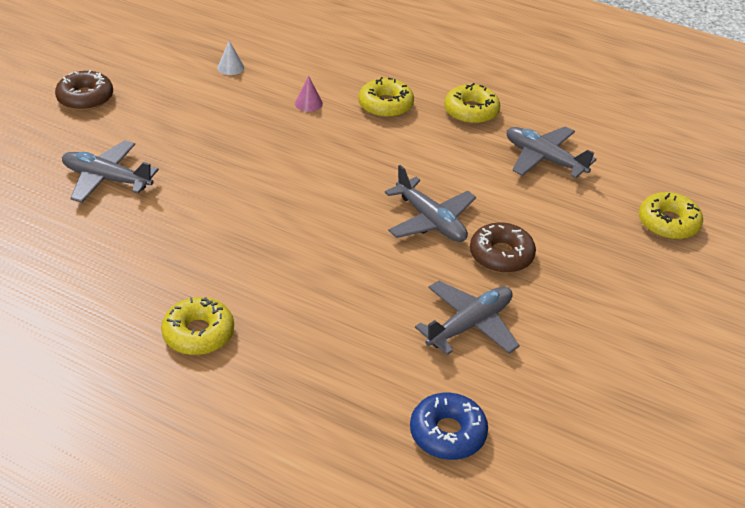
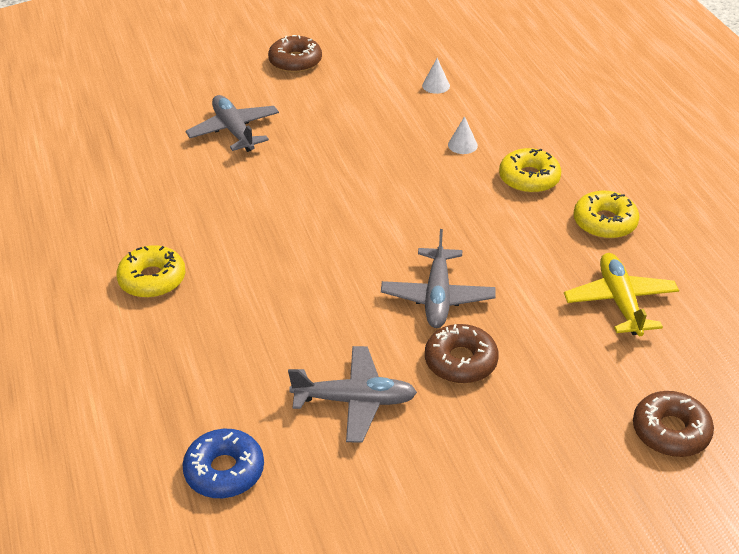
camera: 45 degrees right, 0 degrees up
pink cone [295,76,323,112] -> white cone [448,116,478,154]
grey plane [507,126,597,178] -> yellow plane [564,253,679,336]
yellow donut [639,192,703,240] -> brown donut [633,391,714,457]

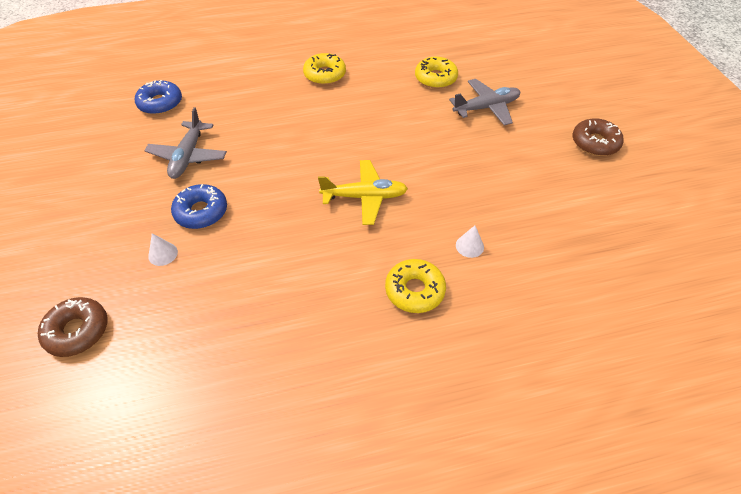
camera: 95 degrees right, 10 degrees up
grey plane [381,229,495,328] -> none
white cone [422,58,450,94] -> white cone moved to [148,233,178,266]
brown donut [425,324,499,384] -> blue donut [171,184,227,229]
yellow plane [564,253,679,336] -> yellow plane moved to [318,160,408,225]
yellow donut [573,191,639,239] -> yellow donut moved to [415,57,458,89]

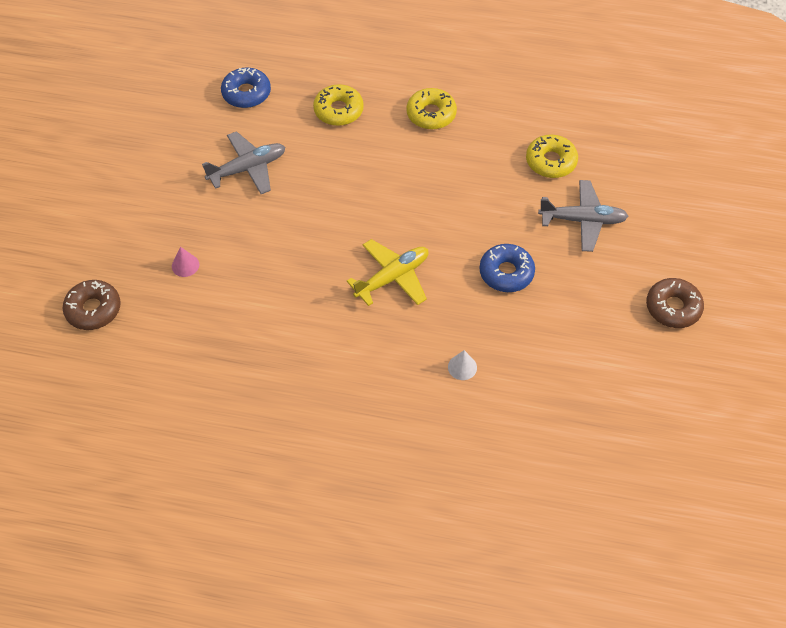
camera: 25 degrees right, 5 degrees up
grey plane [144,107,227,179] -> grey plane turned 150 degrees counterclockwise [202,131,285,194]
white cone [148,233,178,266] -> pink cone [172,247,199,277]
blue donut [171,184,227,229] -> blue donut moved to [479,244,535,292]
yellow plane [318,160,408,225] -> yellow plane turned 60 degrees counterclockwise [347,239,428,306]
yellow donut [385,259,446,313] -> yellow donut moved to [313,84,364,126]

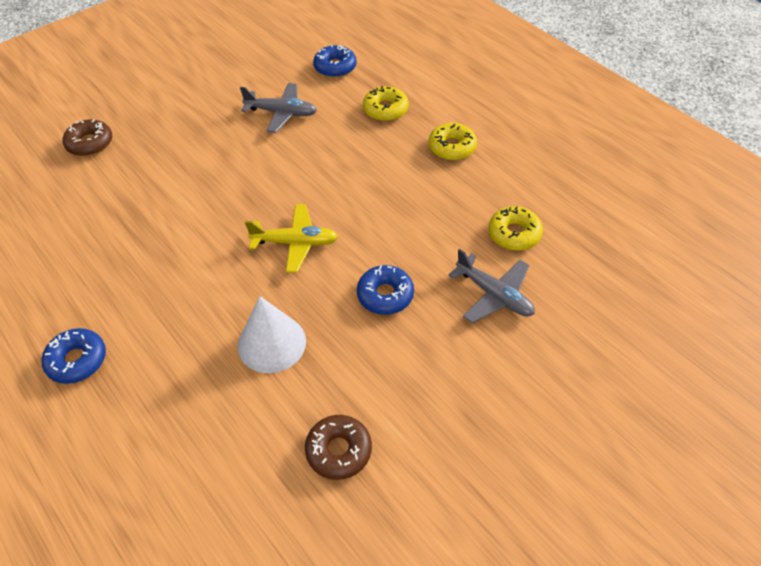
camera: 40 degrees right, 5 degrees down
pink cone [172,247,199,277] -> none
white cone [448,350,477,380] -> white cone [238,296,306,373], size x2.28
brown donut [646,278,704,328] -> brown donut moved to [305,415,372,480]
none -> blue donut [42,328,106,384]

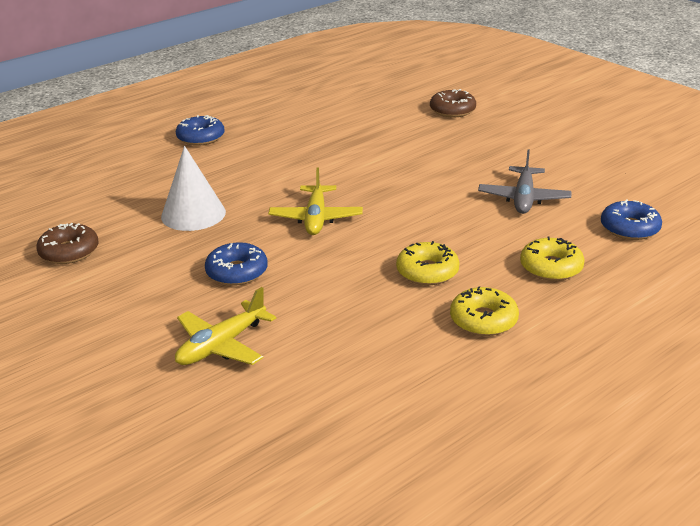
camera: 90 degrees right, 20 degrees down
grey plane [448,249,535,323] -> yellow plane [175,287,276,365]
yellow donut [488,206,543,251] -> yellow donut moved to [396,241,460,285]

